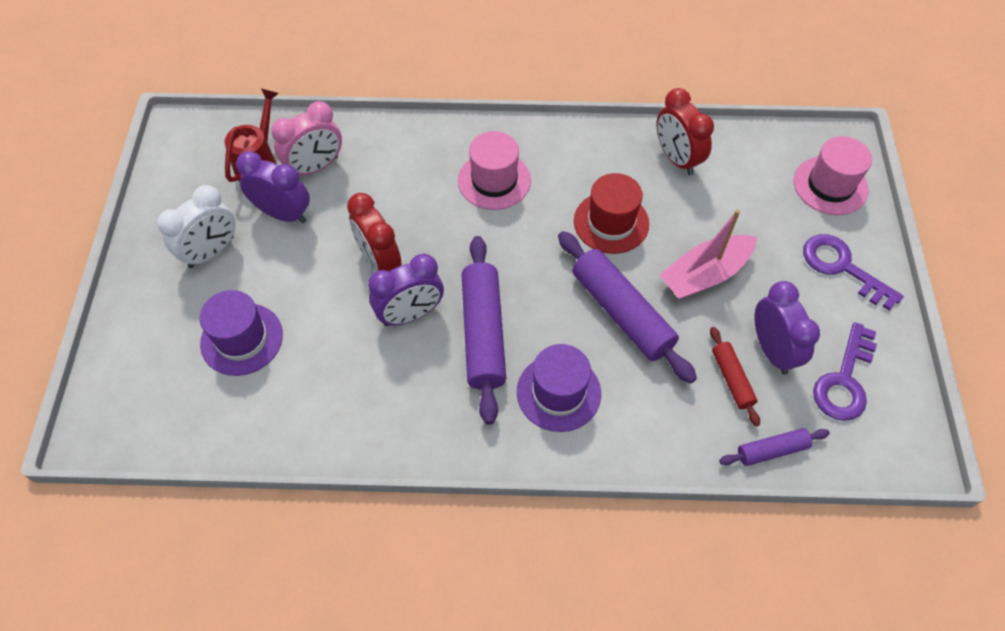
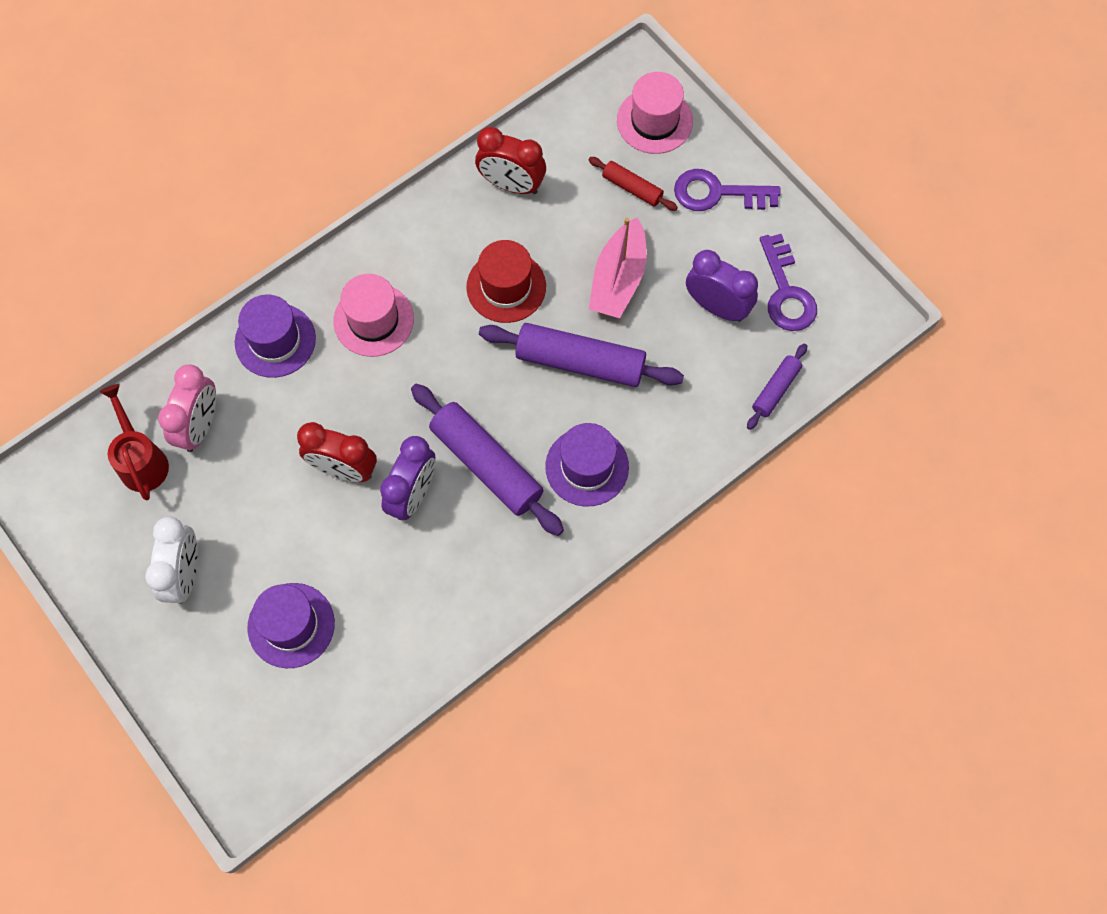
camera: 40 degrees left, 10 degrees up
purple clock [236,151,310,223] -> none
red rolling pin [710,327,760,426] -> red rolling pin moved to [589,157,678,211]
none -> purple hat [235,295,316,378]

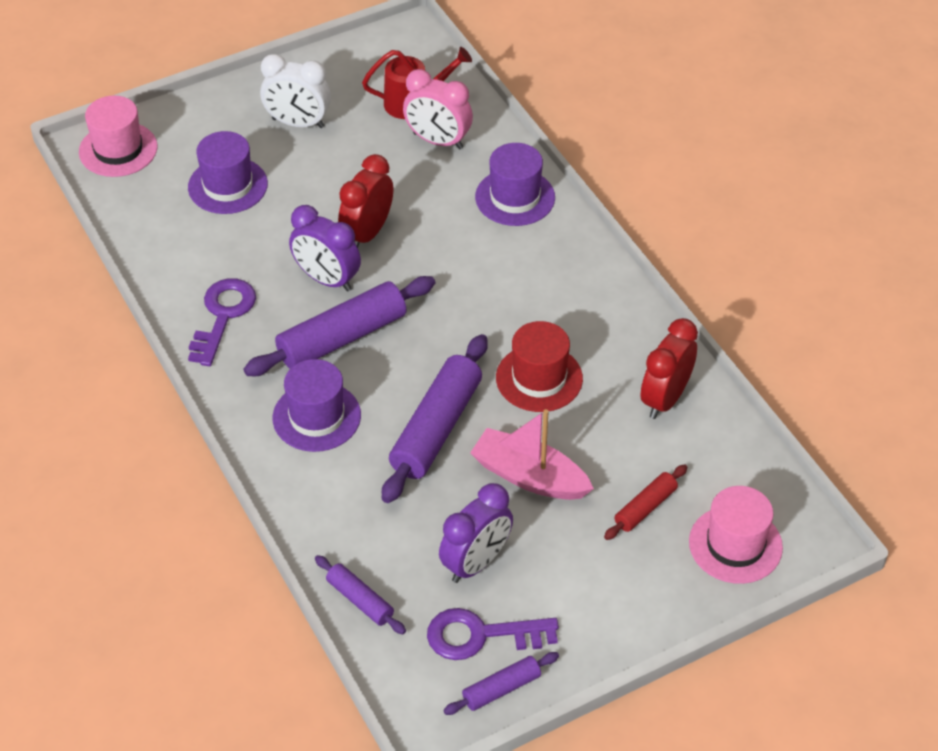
camera: 100 degrees right, 20 degrees down
pink hat [333,274,414,357] -> pink hat moved to [79,96,158,177]
purple key [674,169,781,211] -> purple key moved to [188,278,256,366]
none -> purple rolling pin [443,652,559,715]

